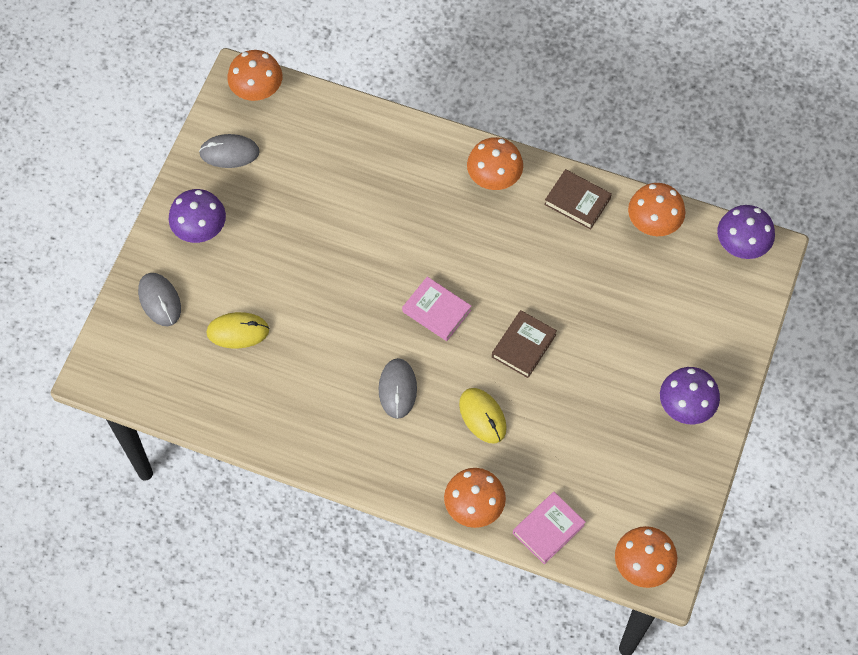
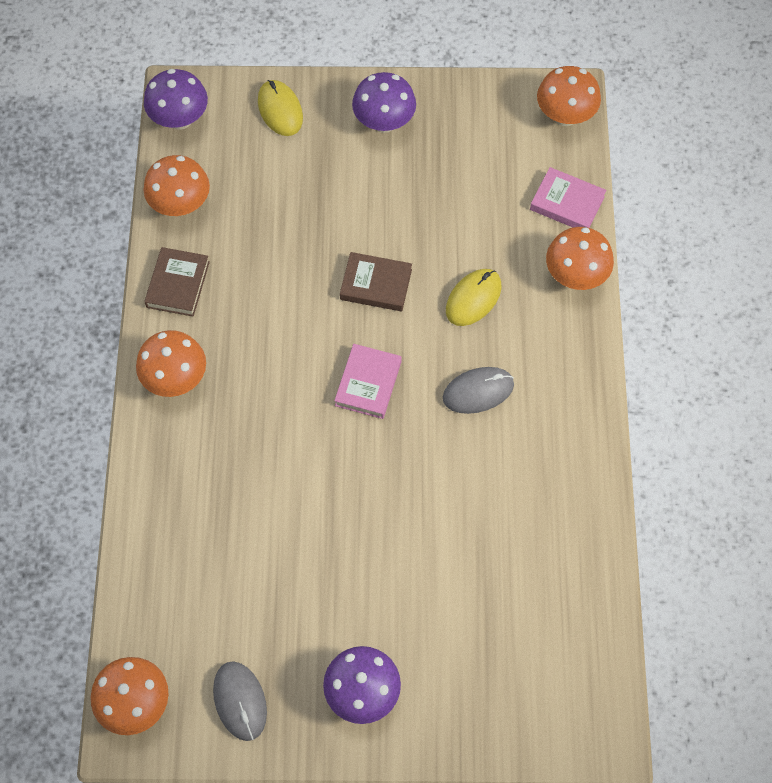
camera: 110 degrees left, 0 degrees up
grey mouse [138,273,181,326] -> none
yellow mouse [206,312,269,349] -> yellow mouse moved to [258,80,303,136]

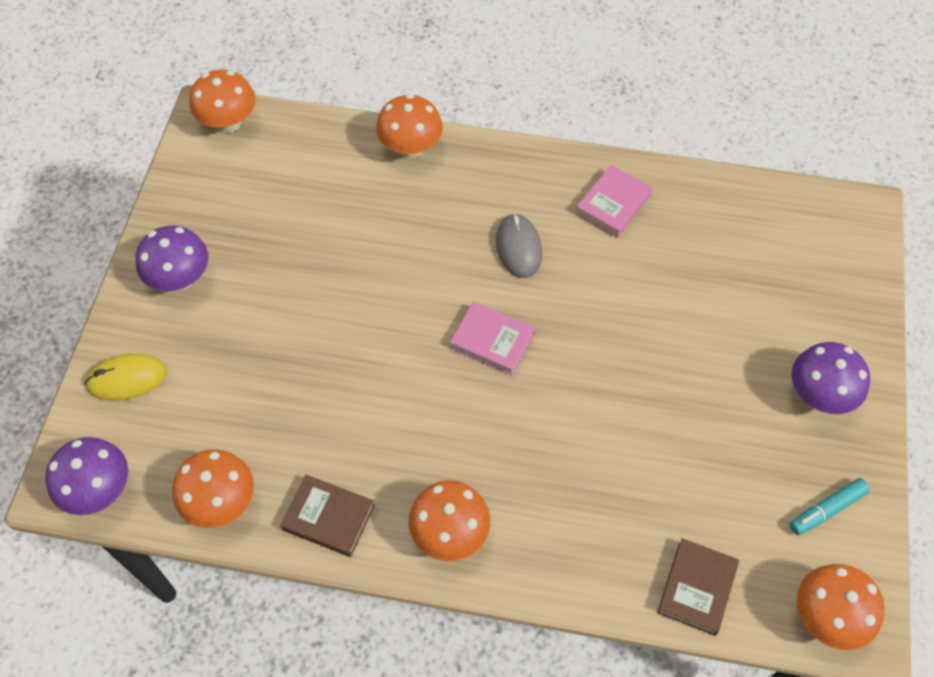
camera: 80 degrees left, 5 degrees down
grey mouse [213,661,267,741] -> turquoise marker [790,478,870,535]
brown book [340,252,412,311] -> brown book moved to [657,538,739,636]
yellow mouse [446,269,501,326] -> none
pink book [530,167,606,228] -> pink book moved to [575,165,653,238]

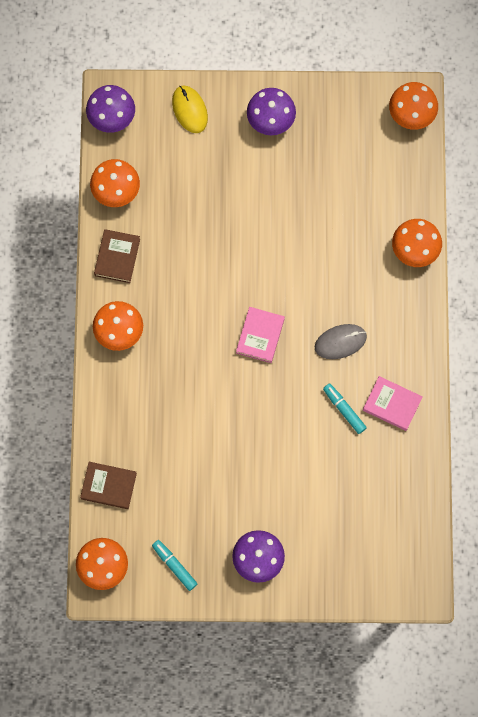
camera: 80 degrees right, 15 degrees up
none -> turquoise marker [323,383,367,434]

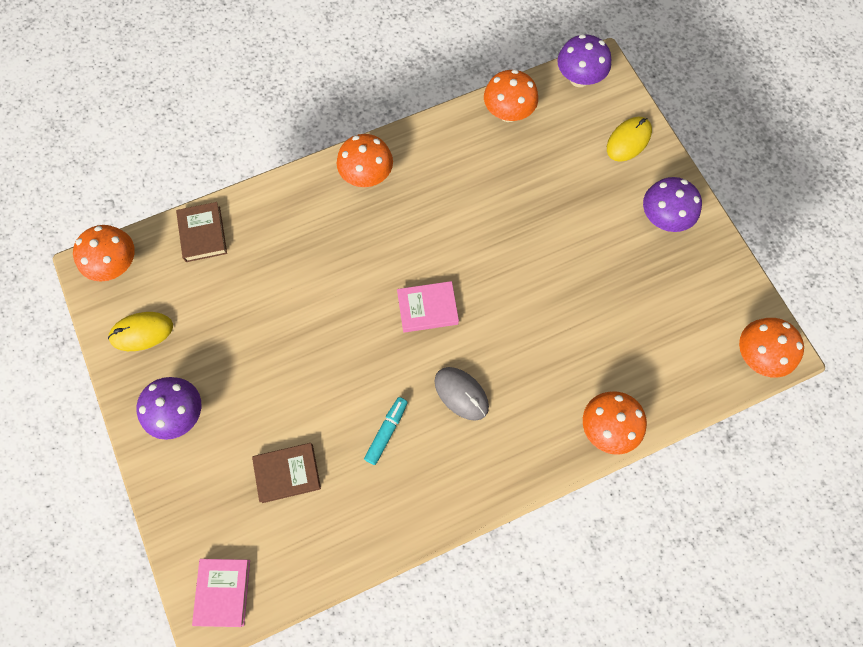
camera: 65 degrees right, 5 degrees down
brown book [94,229,140,283] -> brown book moved to [252,443,321,503]
turquoise marker [152,540,197,591] -> yellow mouse [108,312,173,351]
pink book [363,376,423,431] -> pink book moved to [192,559,250,627]

